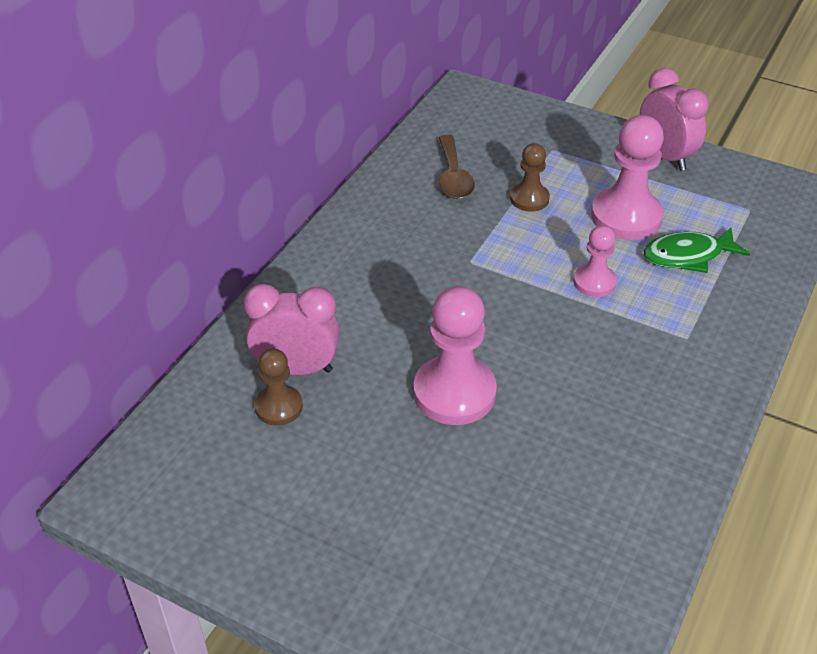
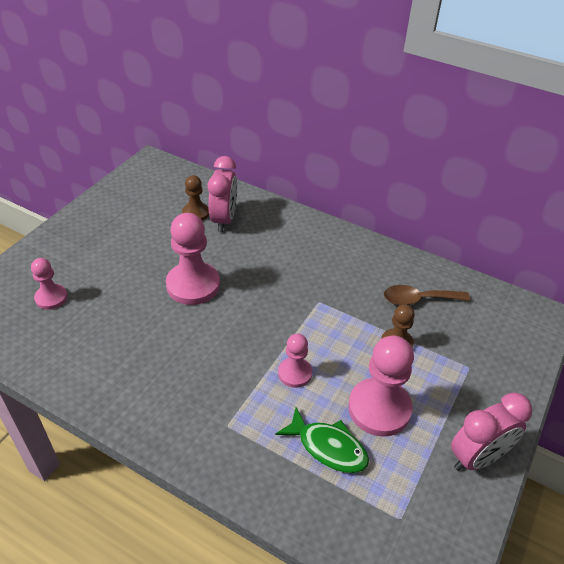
camera: 90 degrees right, 0 degrees up
green fish [643,227,750,273] -> green fish turned 135 degrees clockwise [275,407,369,473]
none -> pink pawn [31,258,68,310]

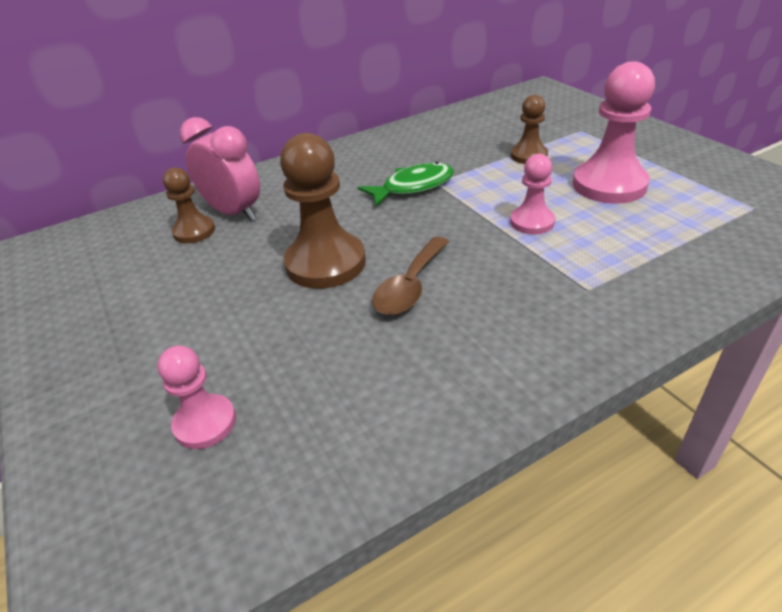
camera: 55 degrees left, 5 degrees down
pink pawn [166,213,220,305] -> brown pawn [280,133,366,289]
green fish [275,407,369,473] -> green fish moved to [358,162,454,206]
brown spoon [384,285,470,305] -> brown spoon moved to [372,237,449,315]
pink clock [451,392,532,471] -> none

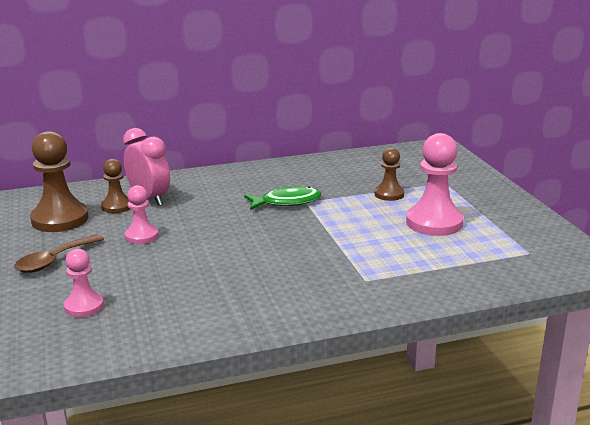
camera: 10 degrees right, 15 degrees down
brown pawn [280,133,366,289] -> brown pawn moved to [30,131,89,232]
brown spoon [372,237,449,315] -> brown spoon moved to [14,234,104,273]
pink pawn [510,154,555,235] -> pink pawn moved to [125,185,158,244]

